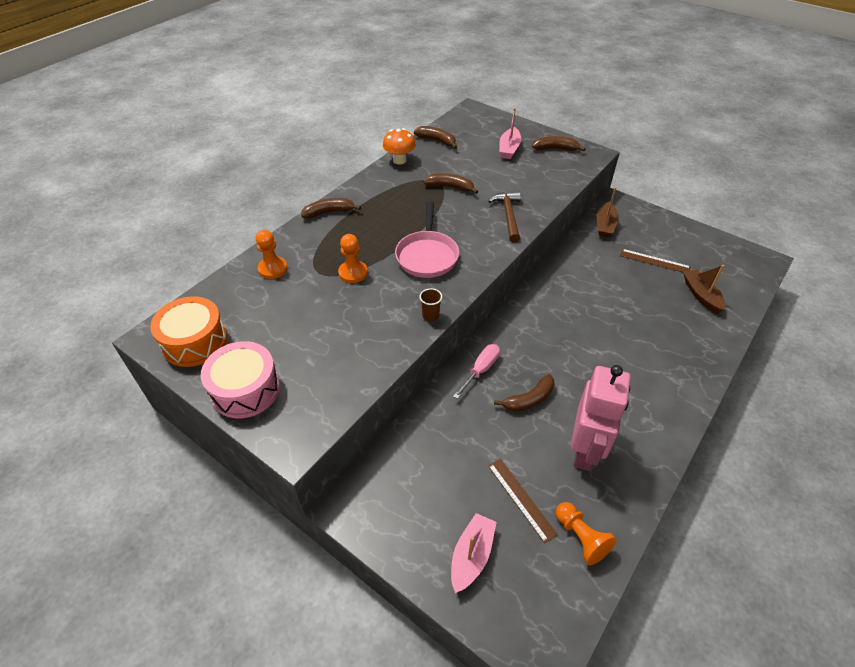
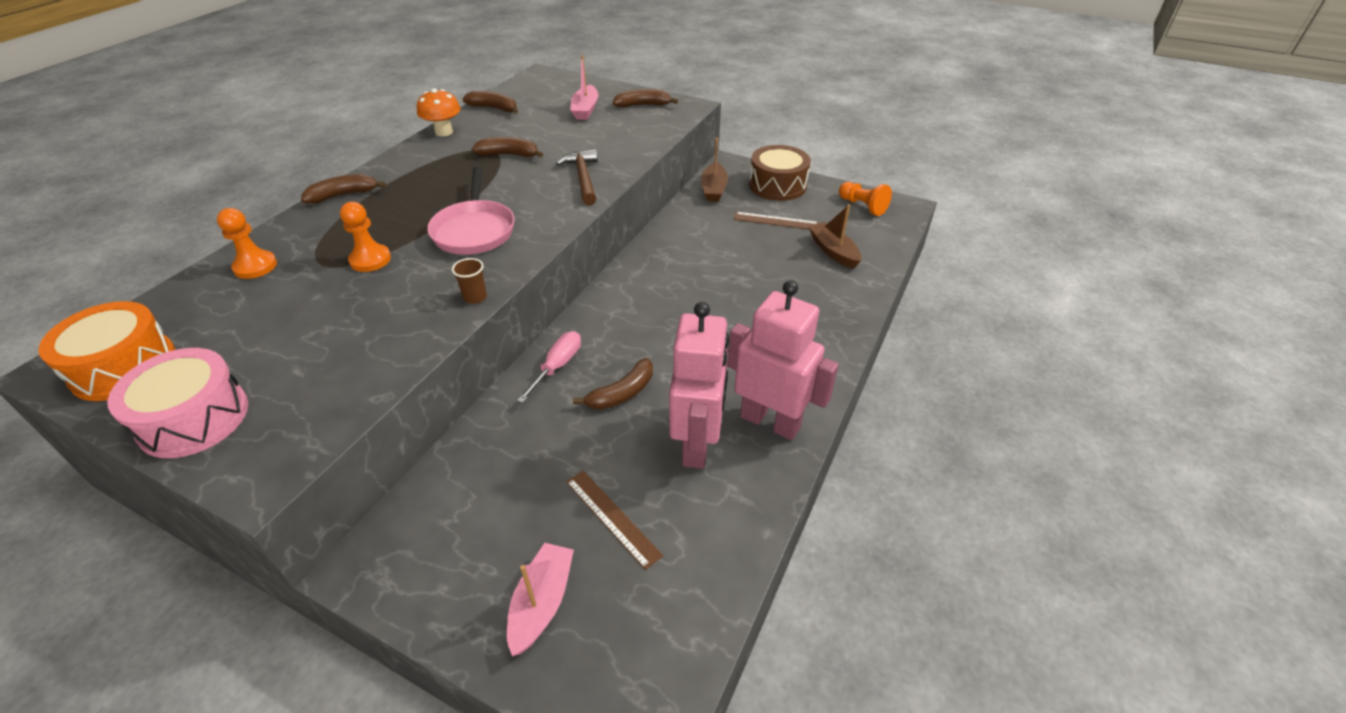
camera: 10 degrees left, 5 degrees down
orange pawn [556,502,616,565] -> orange pawn moved to [839,182,892,216]
none -> pink robot [728,280,839,440]
none -> brown drum [749,145,811,201]

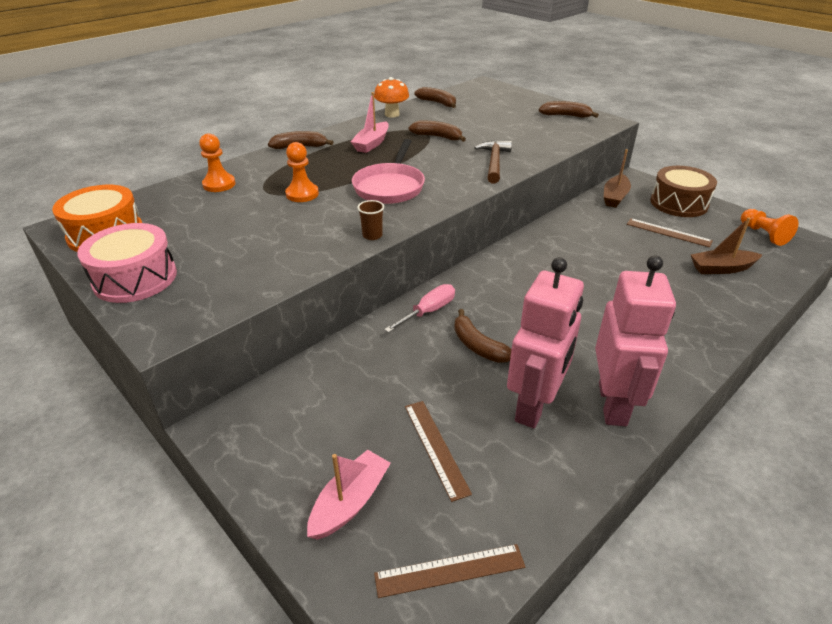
camera: 20 degrees right, 5 degrees down
pink boat [570,55,598,120] -> pink boat moved to [350,92,389,153]
brown banana [573,358,653,409] -> brown banana turned 75 degrees clockwise [454,309,512,363]
pink robot [728,280,839,440] -> pink robot turned 45 degrees clockwise [595,255,676,426]
brown boat [809,205,861,269] -> brown boat turned 90 degrees counterclockwise [691,217,762,274]
none -> brown ruler [374,544,525,598]

